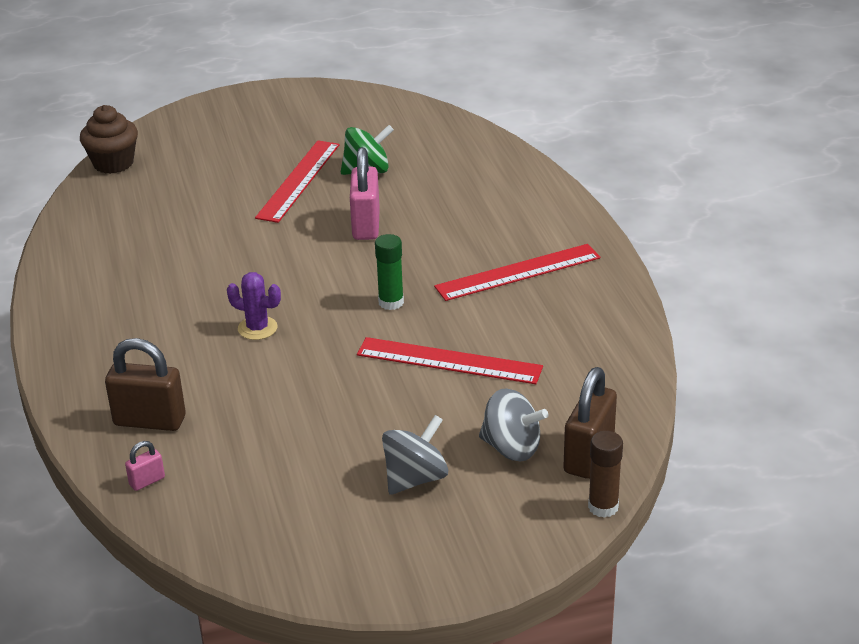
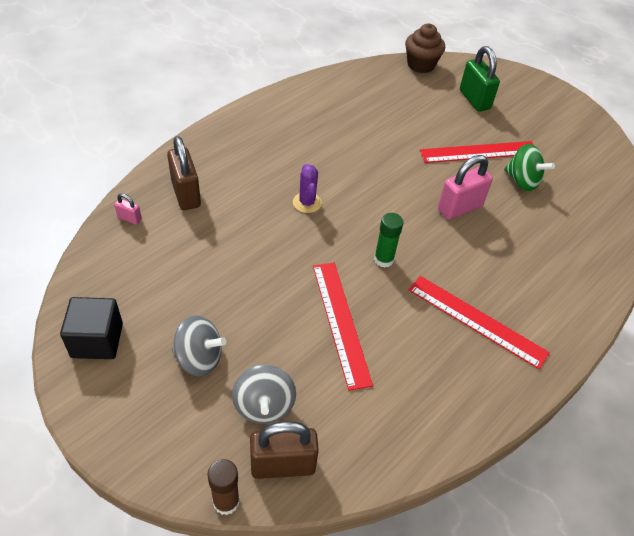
camera: 55 degrees right, 15 degrees up
none -> black cube [60,297,123,359]
none -> green padlock [460,46,500,112]

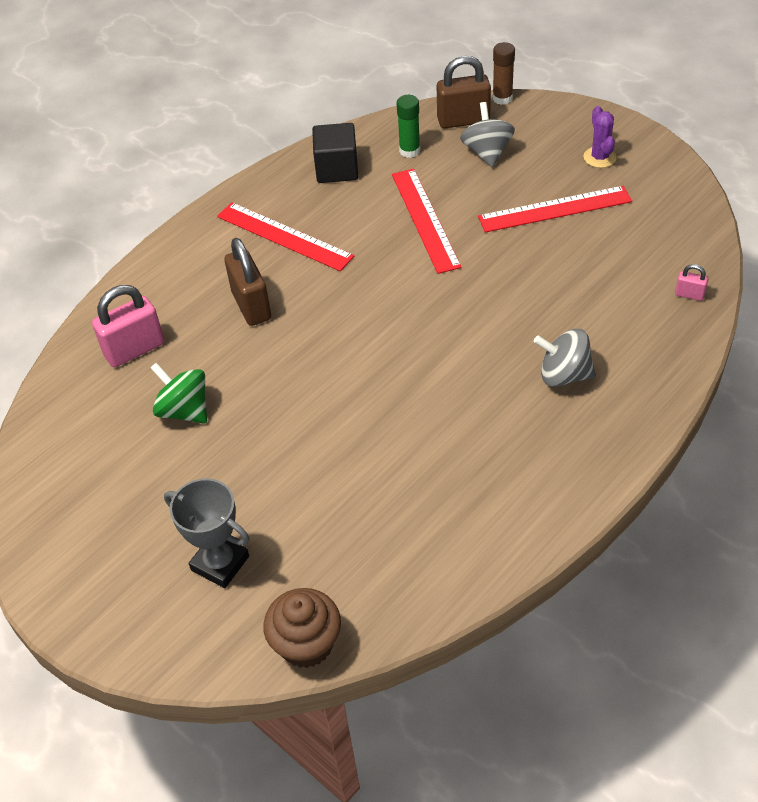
camera: 175 degrees left, 0 degrees up
black cube [60,297,123,359] -> black cube moved to [312,123,358,183]
brown padlock [167,136,201,210] -> brown padlock moved to [224,238,271,326]
grey spinning top [172,315,226,376] -> grey spinning top moved to [534,329,596,387]
purple cactus [293,164,322,213] -> purple cactus moved to [583,106,617,168]
green glue stick [374,213,403,268] -> green glue stick moved to [397,95,420,158]
red ruler [420,141,534,163] -> red ruler moved to [478,186,632,233]
pink padlock [438,155,493,220] -> pink padlock moved to [92,285,164,367]
green padlock [460,46,500,112] -> grey trophy [164,478,249,588]

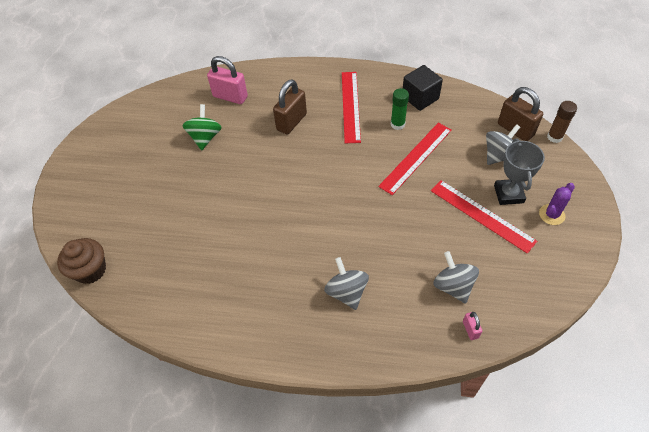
camera: 55 degrees right, 5 degrees up
grey trophy [164,478,249,588] -> grey trophy moved to [494,138,545,205]
green glue stick [397,95,420,158] -> green glue stick moved to [391,88,409,130]
none -> grey spinning top [433,251,479,304]

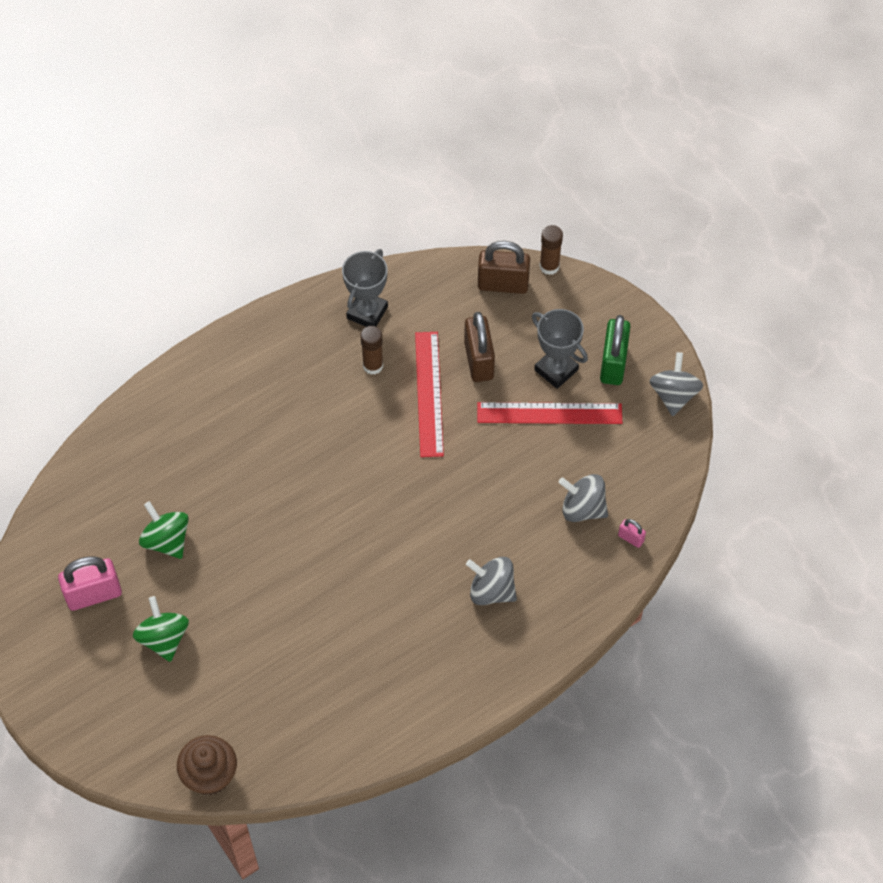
camera: 45 degrees left, 5 degrees up
pink padlock [207,56,248,104] -> pink padlock moved to [58,556,122,611]
brown padlock [273,79,307,134] -> brown padlock moved to [464,312,495,382]
red ruler [342,72,361,143] -> none
green glue stick [391,88,409,130] -> brown glue stick [360,326,383,375]
black cube [403,65,443,111] -> grey trophy [342,249,388,327]
grey spinning top [486,124,520,165] -> grey spinning top moved to [649,352,703,416]
purple cactus [539,183,575,225] -> green padlock [600,315,631,385]
none -> green spinning top [133,596,189,662]

